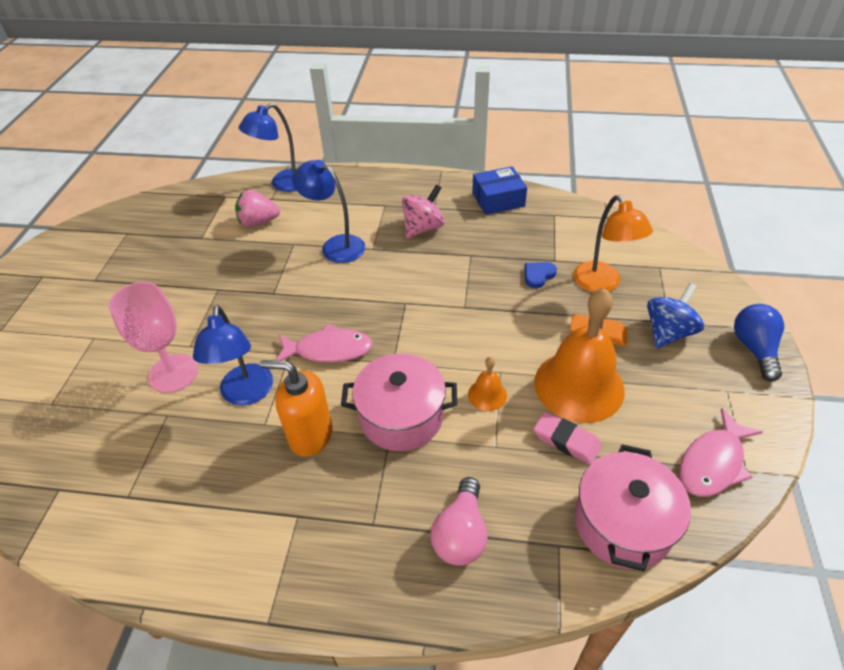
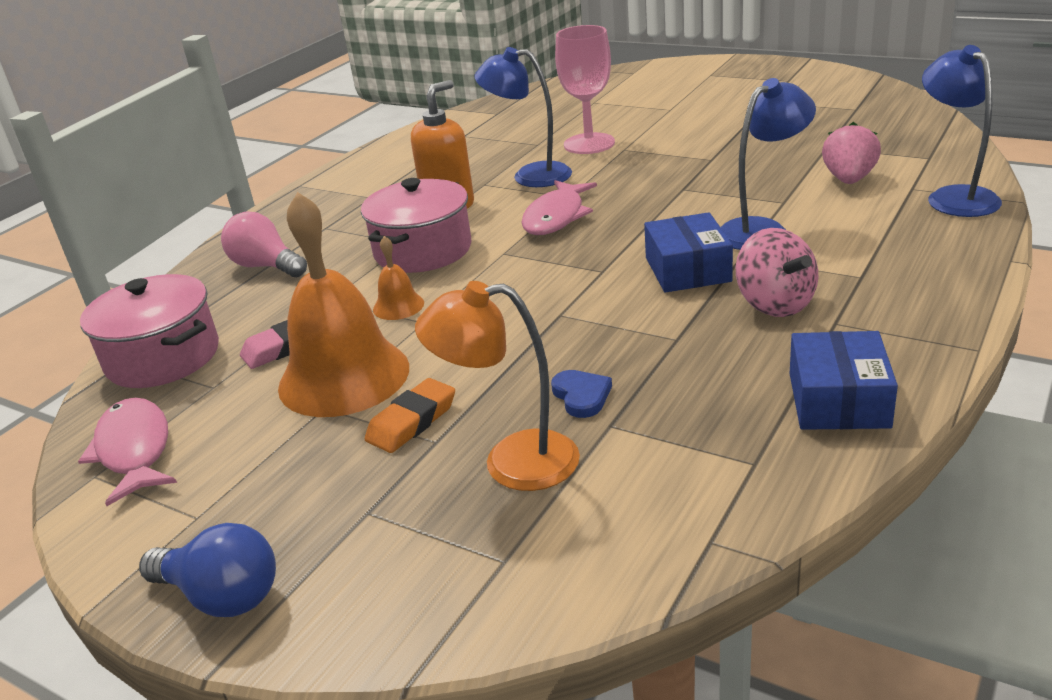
camera: 115 degrees right, 15 degrees down
blue spinning top [647,283,704,349] -> none
none -> blue box [644,212,733,293]

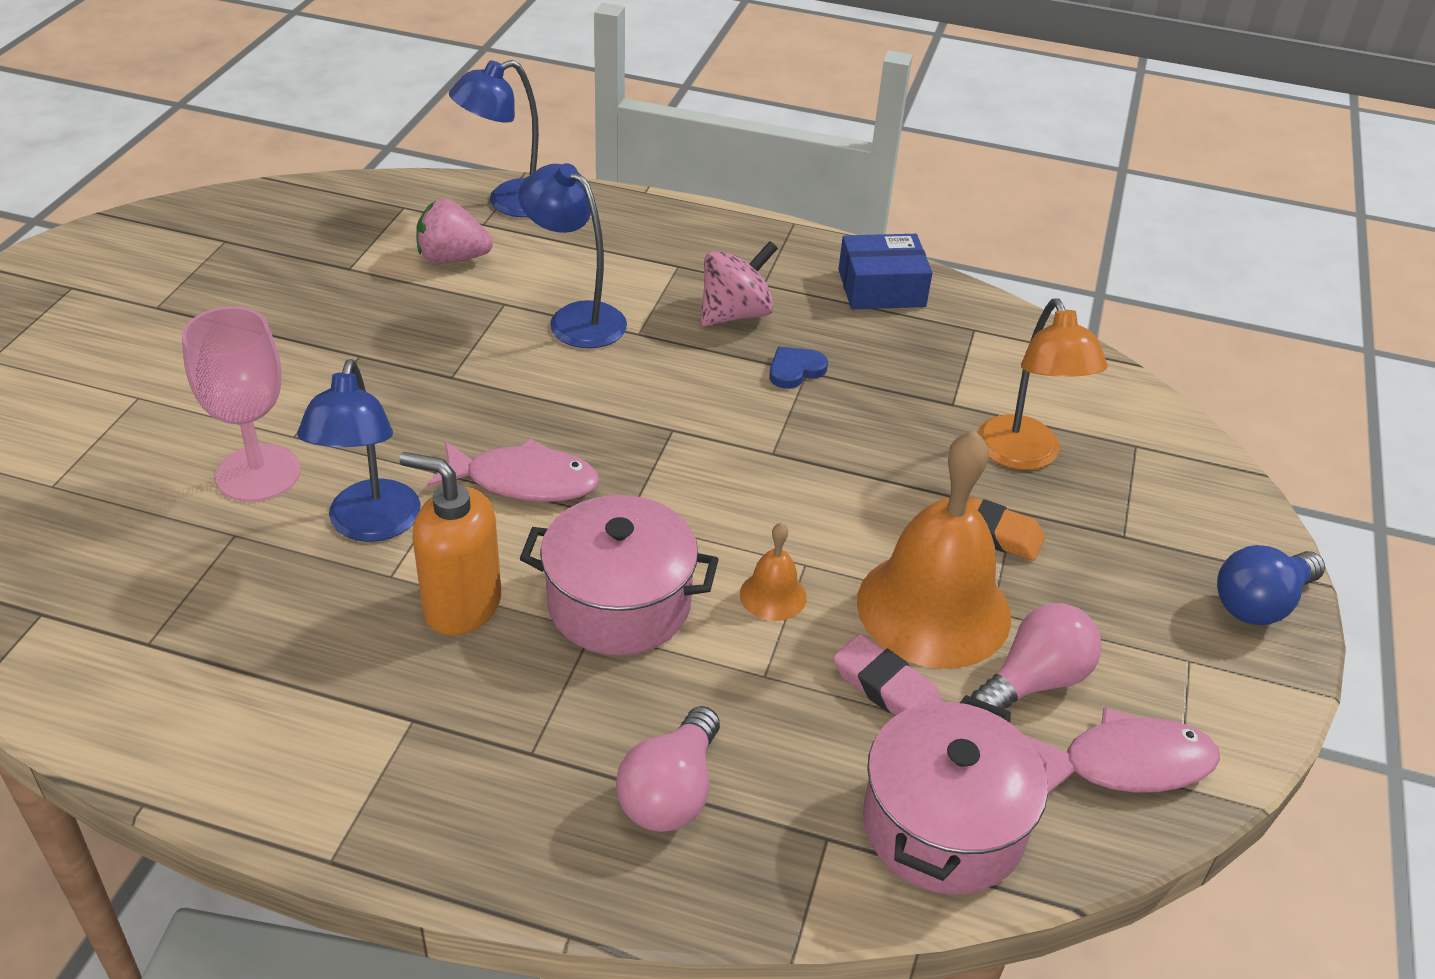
camera: 110 degrees left, 10 degrees up
pink fish [78,398,177,506] -> pink fish turned 150 degrees counterclockwise [1025,707,1220,794]
blue light bulb [139,523,276,617] -> blue light bulb turned 135 degrees counterclockwise [1217,545,1325,625]
blue heart [551,370,612,418] -> blue heart moved to [769,347,828,389]
blue box [644,212,733,293] -> none
none -> pink light bulb [971,603,1102,710]

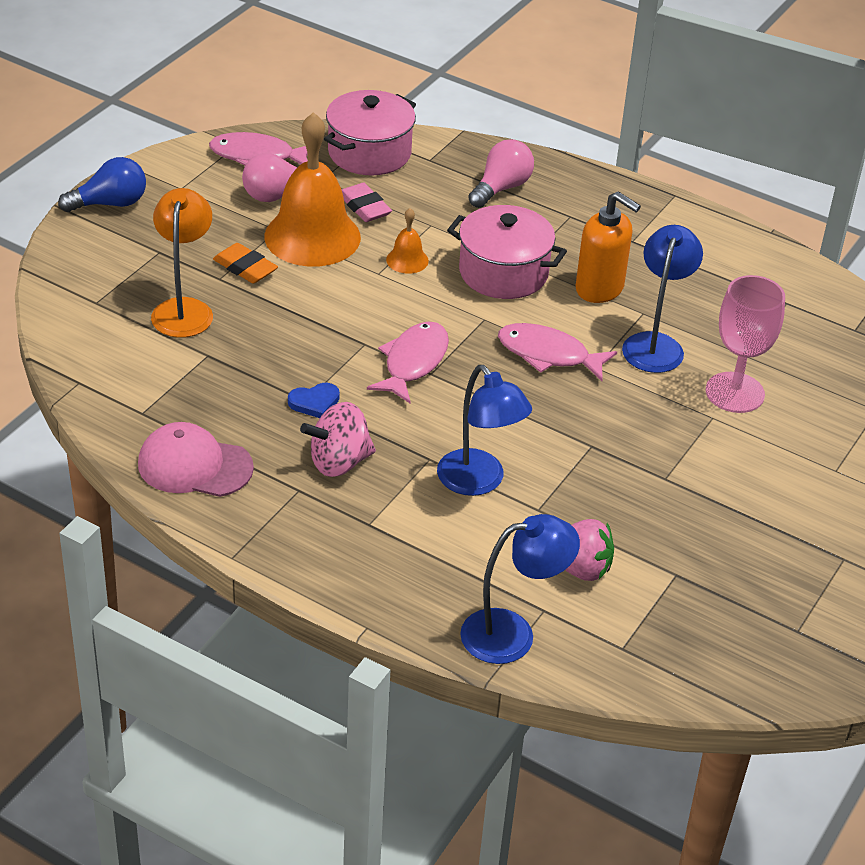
camera: 165 degrees left, 0 degrees up
blue box [838,234,932,309] -> pink cap [138,422,254,497]
none -> pink fish [367,321,449,403]

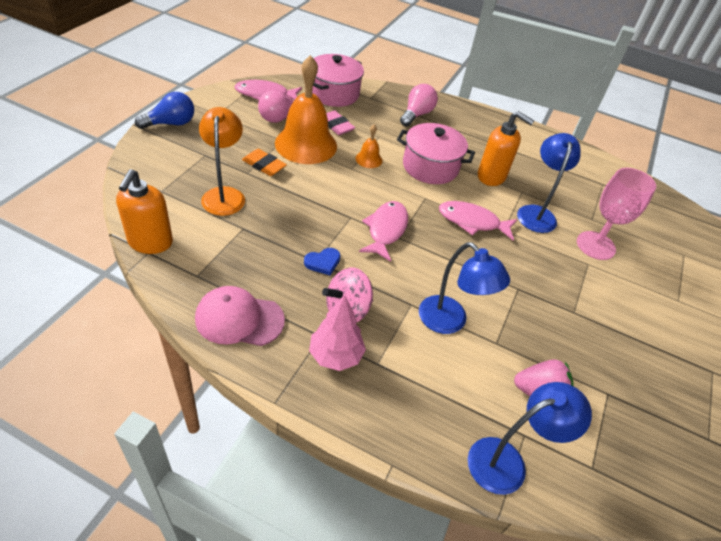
camera: 10 degrees left, 5 degrees up
none -> orange soap dispenser [116,169,173,254]
none -> pink tree [309,295,366,371]

